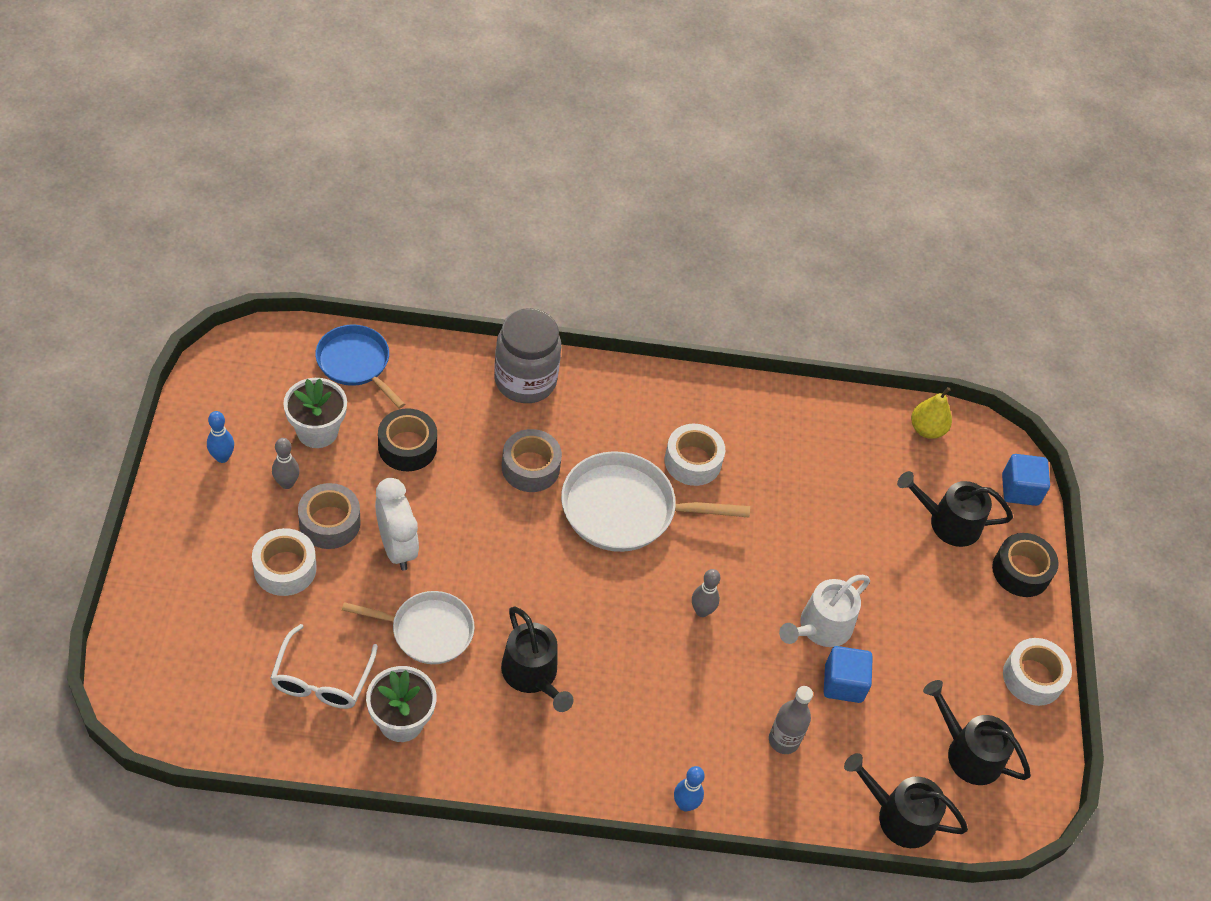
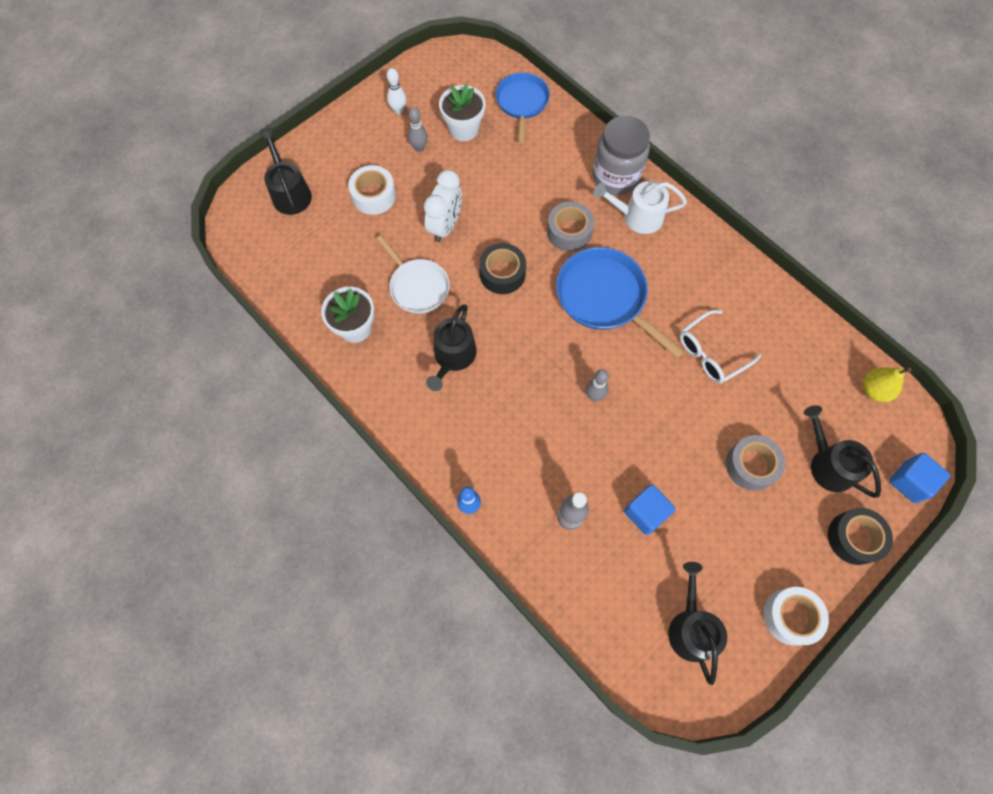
camera: 50 degrees right, 15 degrees up
blue bowling pin [207,411,234,463] -> white bowling pin [387,68,406,115]
white glasses [270,624,378,709] -> white glasses moved to [680,310,761,383]
grey tape [298,483,361,549] -> grey tape moved to [726,435,785,491]
black tape [378,408,437,471] -> black tape moved to [479,243,526,294]
white pan [561,451,750,552] -> blue pan [556,247,685,358]
white tape [664,424,725,486] -> none
white watering can [779,575,870,647] -> white watering can moved to [593,181,687,234]
black watering can [844,753,968,848] -> black watering can moved to [259,129,312,215]

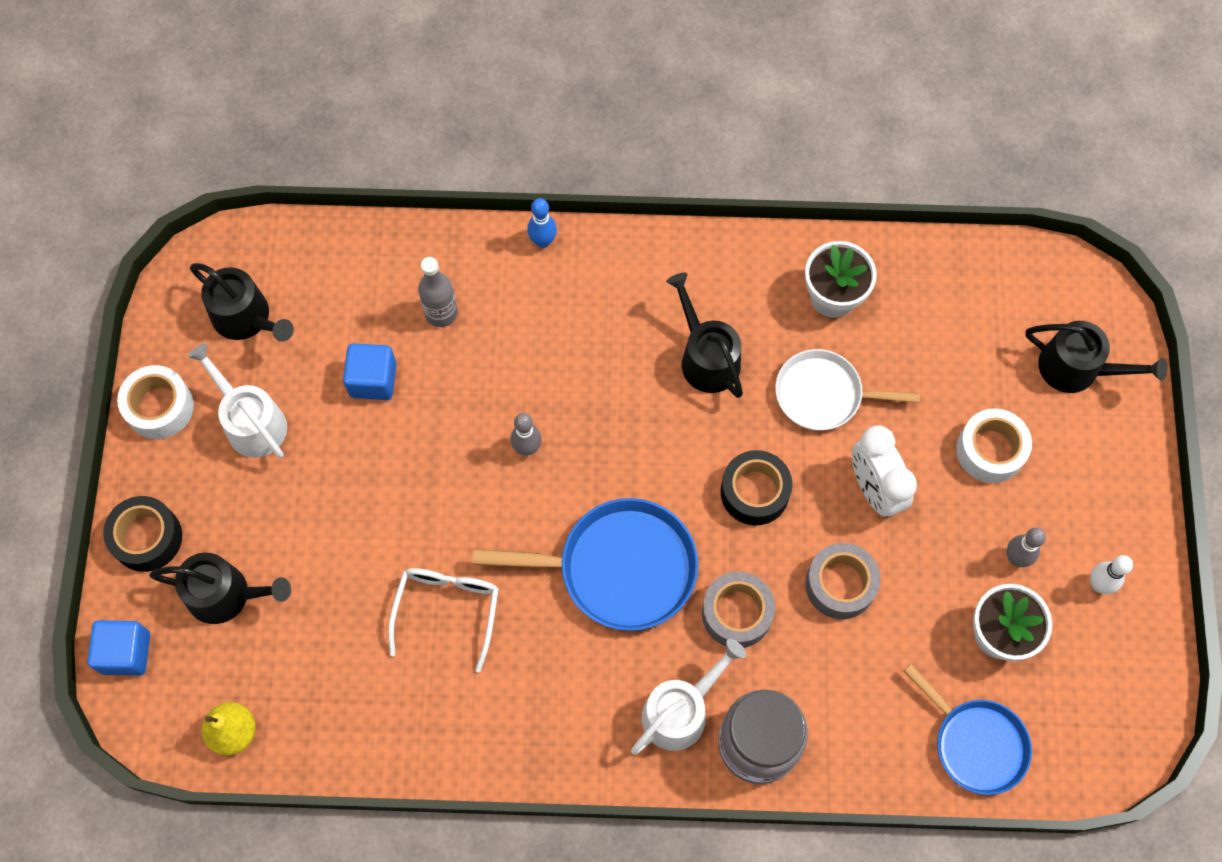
camera: 135 degrees right, 0 degrees up
grey tape [726,435,785,491] -> grey tape moved to [805,543,881,619]
none -> white watering can [187,343,287,458]

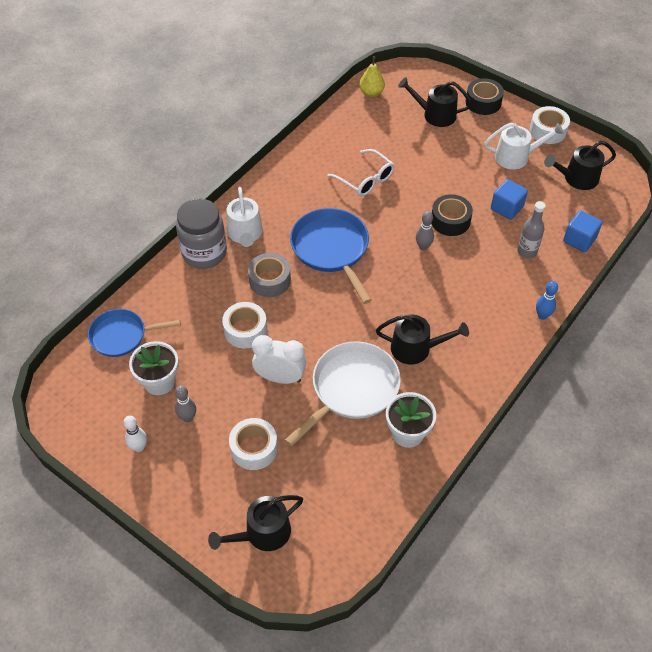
camera: 125 degrees right, 15 degrees down
blue cube [87,620,150,676] -> blue cube moved to [563,211,602,252]
black watering can [149,553,291,624] -> black watering can turned 60 degrees clockwise [398,77,472,127]
blue pan [473,498,698,631] -> blue pan turned 120 degrees clockwise [290,208,372,304]
black tape [721,450,793,526] -> black tape moved to [431,194,473,236]
white pan [775,349,920,431] -> white pan [284,341,401,447], size x1.50
grey tape [805,543,881,619] -> white tape [222,302,267,348]

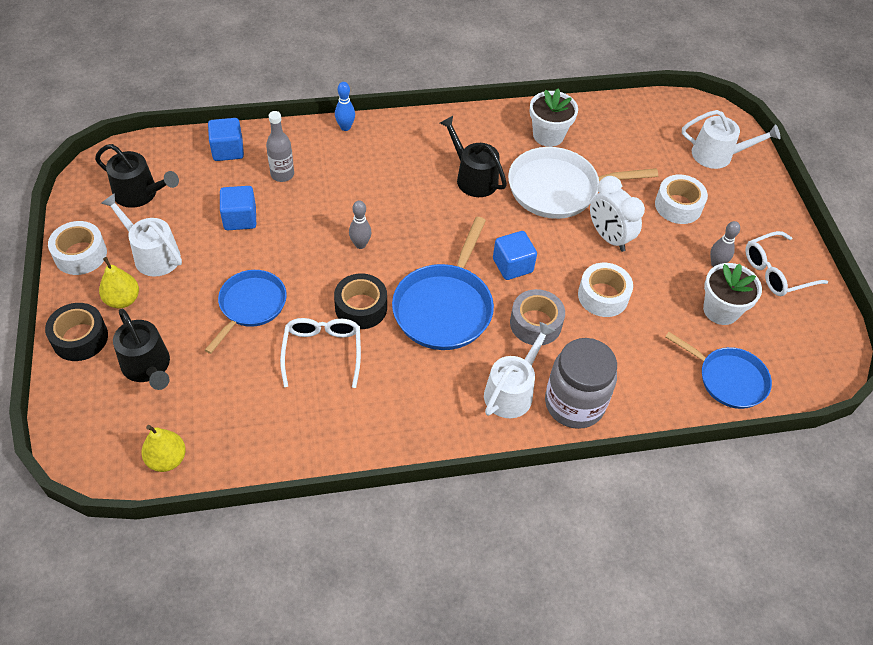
camera: 140 degrees left, 0 degrees up
white bowling pin [123,416,147,452] -> white glasses [746,231,828,296]
black watering can [208,495,303,551] -> white watering can [682,110,780,169]
black tape [431,194,473,236] -> black tape moved to [334,273,387,329]
none -> yellow pear [99,257,139,308]
none -> blue pan [205,270,287,354]
none -> blue cube [493,231,537,280]

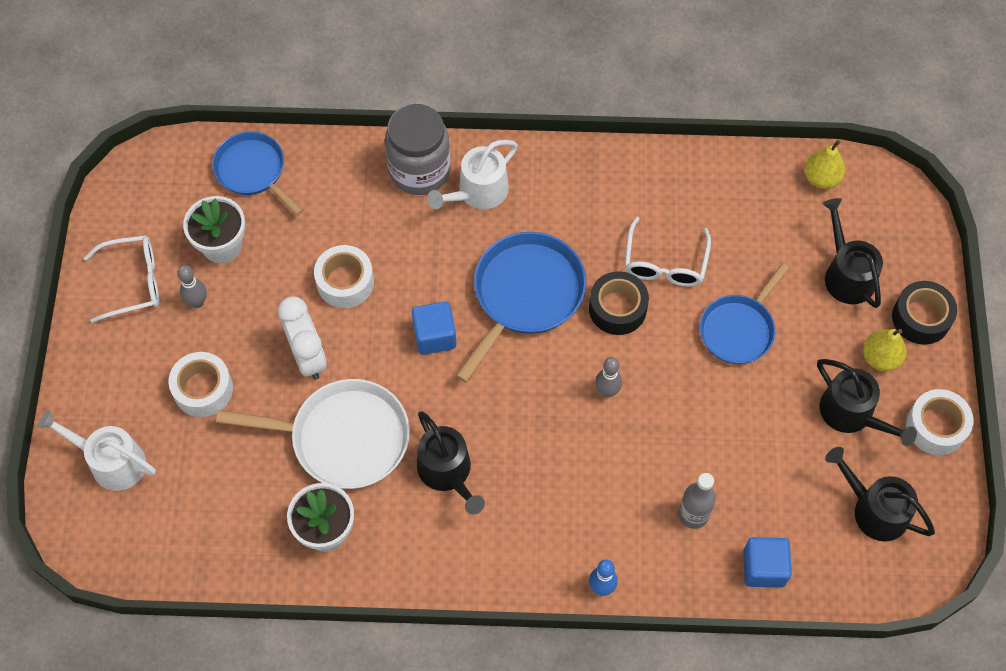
camera: 165 degrees left, 10 degrees up
white watering can [101,193,182,277] -> black watering can [817,359,917,446]
blue cube [220,186,256,230] -> none
grey tape [510,289,565,345] -> none

